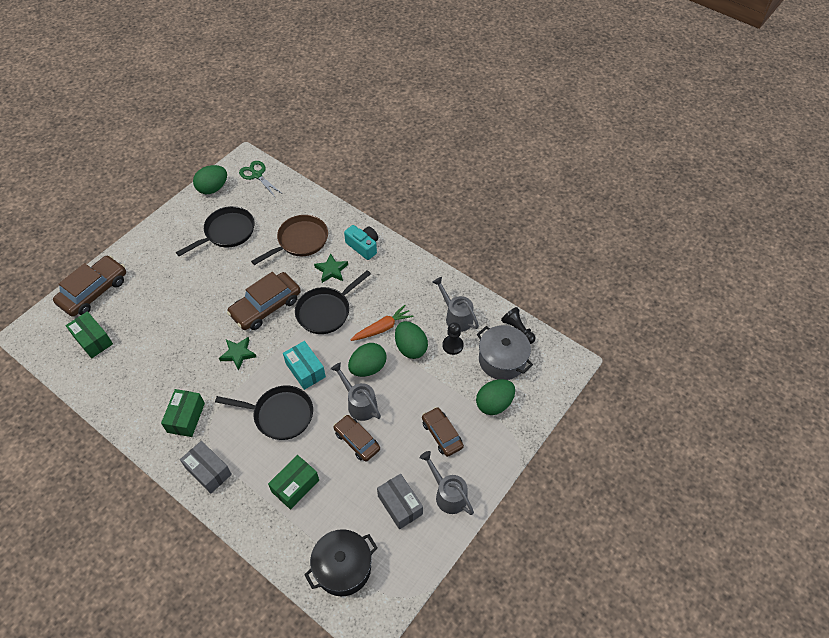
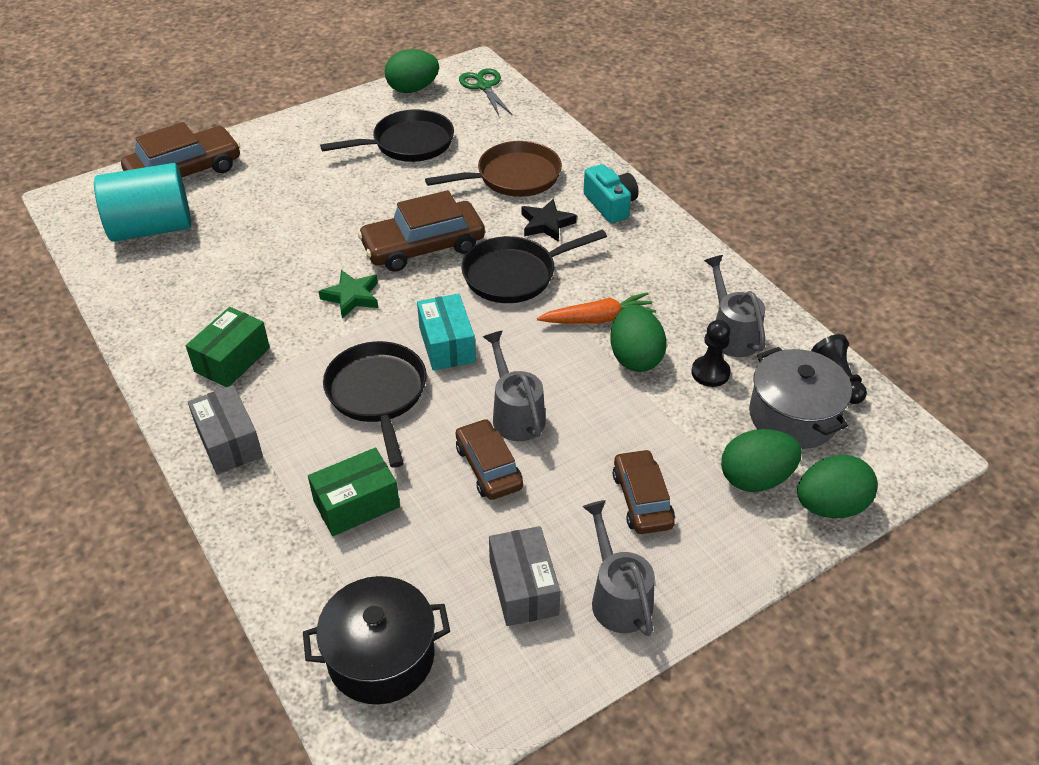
camera: 20 degrees right, 10 degrees down
green box [65,311,113,358] -> turquoise cylinder [94,163,191,242]
black pan [215,385,313,440] -> black pan turned 135 degrees counterclockwise [323,341,427,468]
green star [314,253,348,283] -> black star [522,199,577,242]
green egg [348,343,387,377] -> green egg moved to [797,455,878,518]

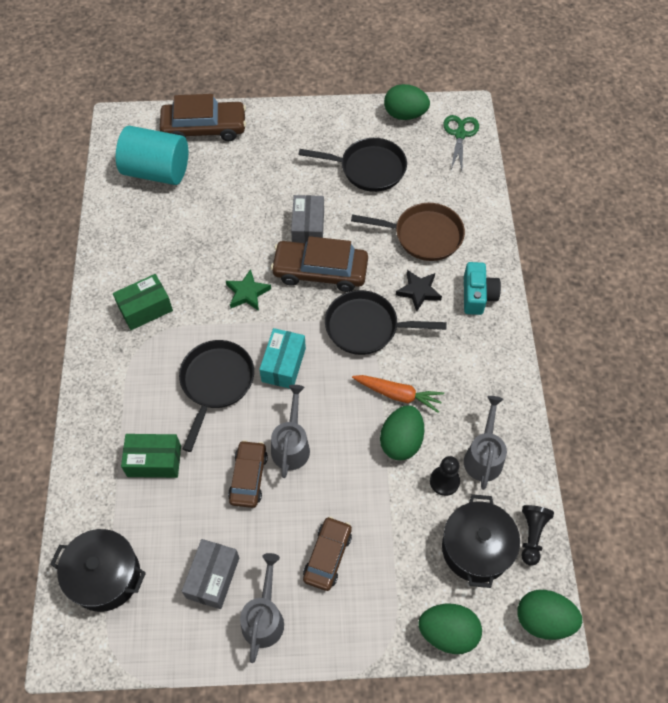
camera: 30 degrees right, 15 degrees up
grey box [188,385,263,474] -> grey box moved to [291,195,324,243]
green egg [721,429,802,492] -> green egg moved to [517,590,582,640]
grey pot [749,347,852,449] -> black pot [442,494,520,588]

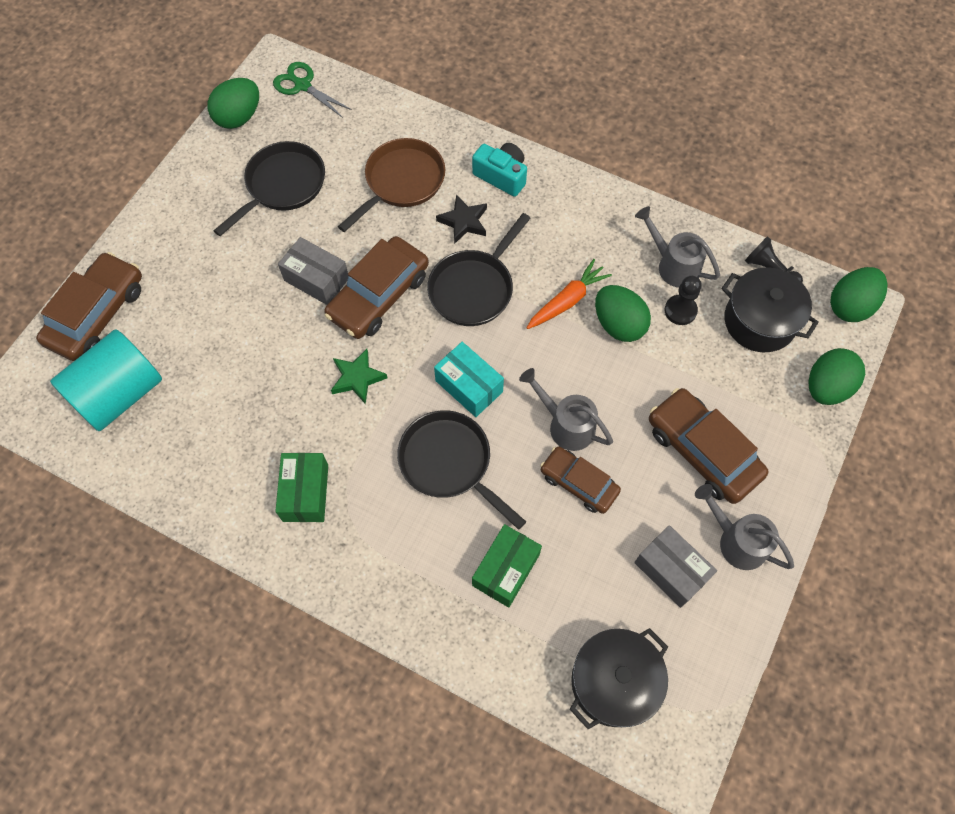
camera: 60 degrees left, 5 degrees up
brown car [303,517,352,591] -> brown car [649,388,768,504], size x1.57

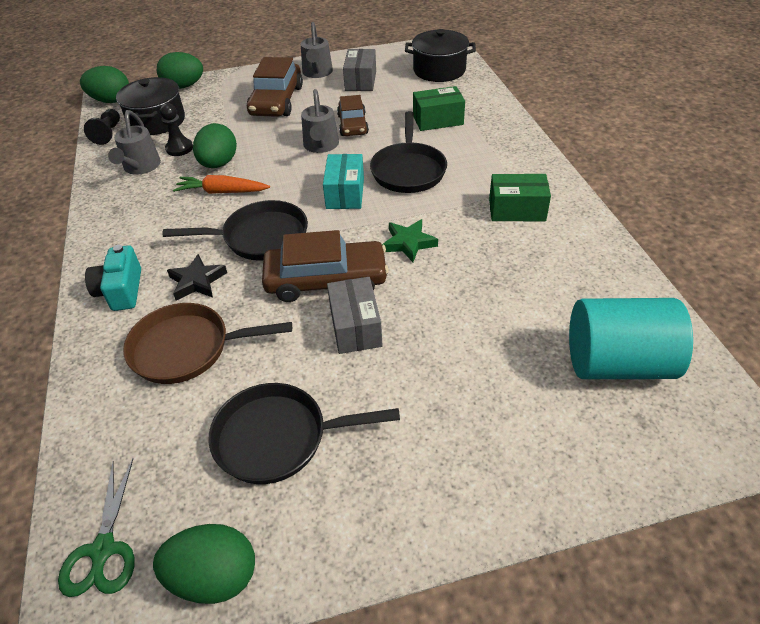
camera: 130 degrees left, 20 degrees down
brown car [36,252,142,361] -> none
green box [275,453,328,522] -> green box turned 45 degrees clockwise [489,174,551,221]

